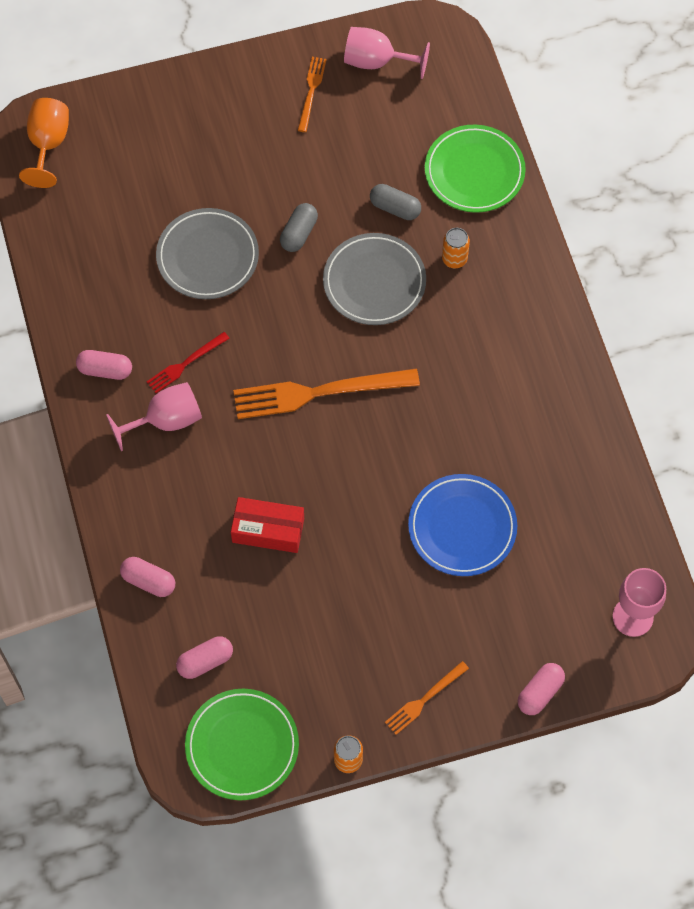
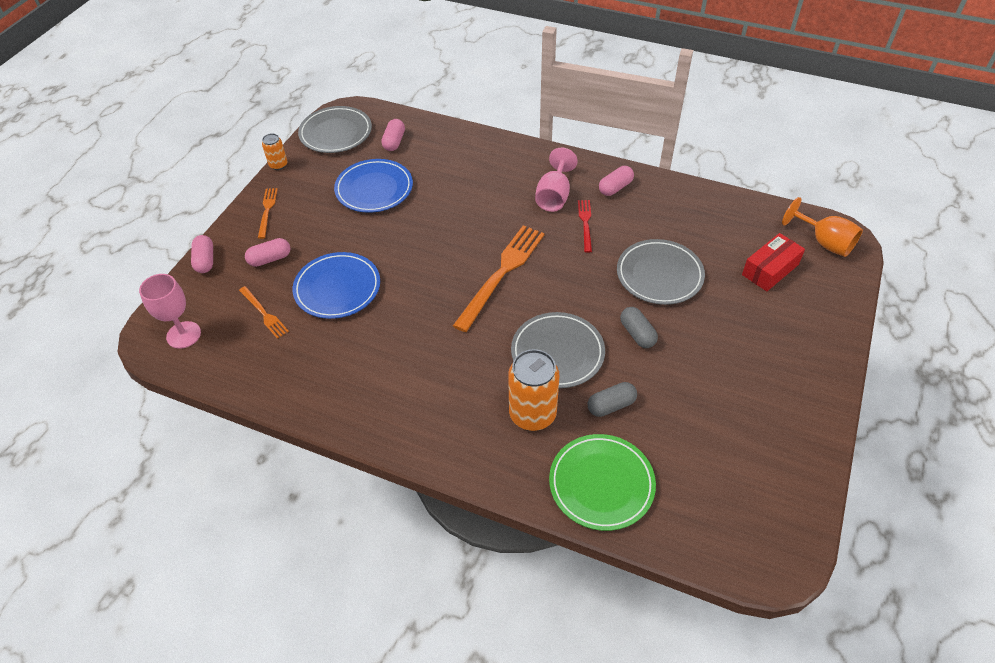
camera: 130 degrees right, 15 degrees down
pink capsule [120,557,175,597] -> pink capsule moved to [245,238,291,267]
green plate [185,689,299,800] -> grey plate [298,106,372,153]
red box [231,497,304,553] -> red box moved to [742,233,805,291]
orange fork [297,57,327,132] -> orange fork moved to [239,286,289,339]
pink goblet [344,27,430,79] -> none
orange can [442,228,470,268] -> orange can [508,349,559,431], size x1.91
none -> blue plate [334,159,413,213]

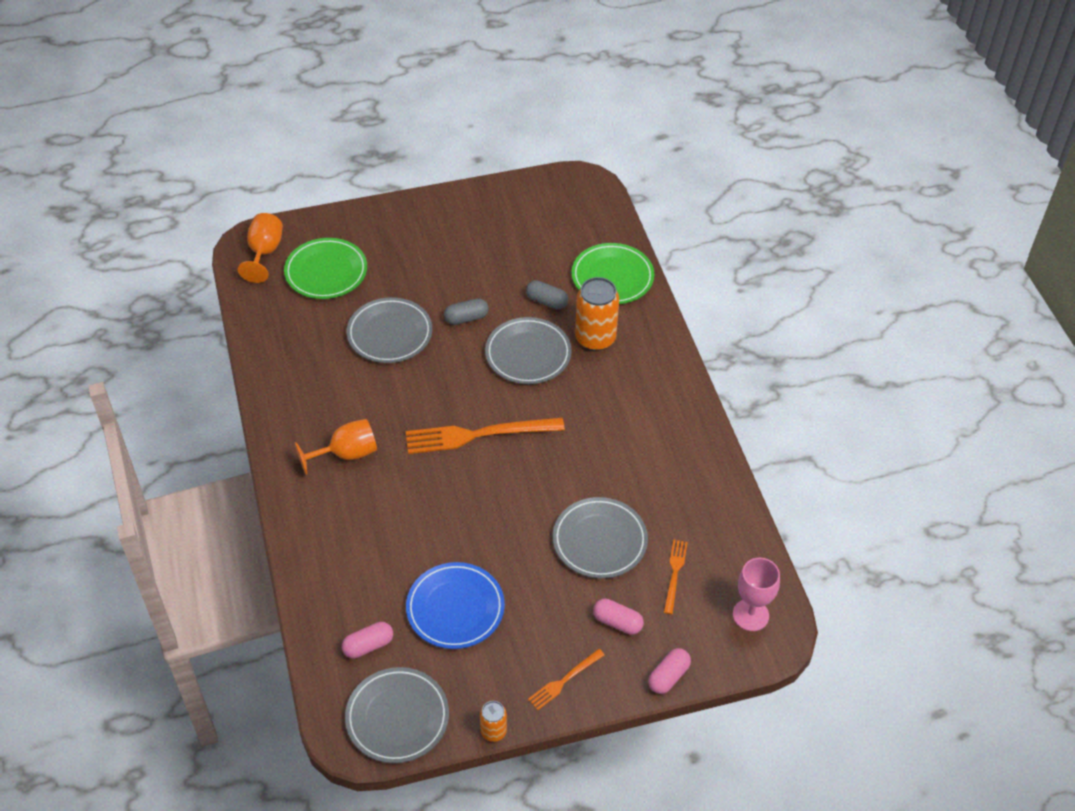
camera: 130 degrees left, 0 degrees up
blue plate [293,252,380,319] -> grey plate [553,497,648,578]
pink goblet [535,148,578,212] -> orange goblet [295,419,377,475]
red fork [578,200,592,253] -> none
pink capsule [599,166,634,196] -> none
grey capsule [620,307,658,348] -> grey capsule turned 45 degrees clockwise [444,298,489,325]
red box [742,233,805,291] -> green plate [284,238,367,299]

